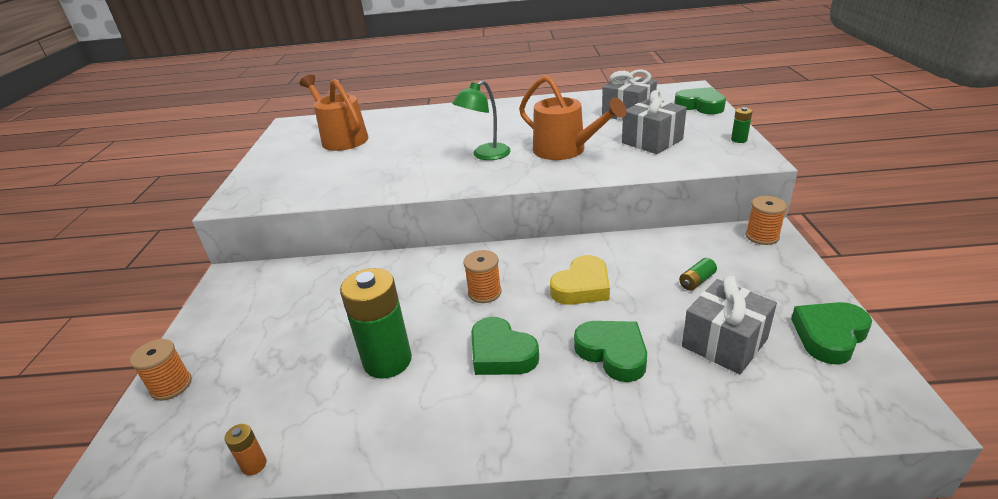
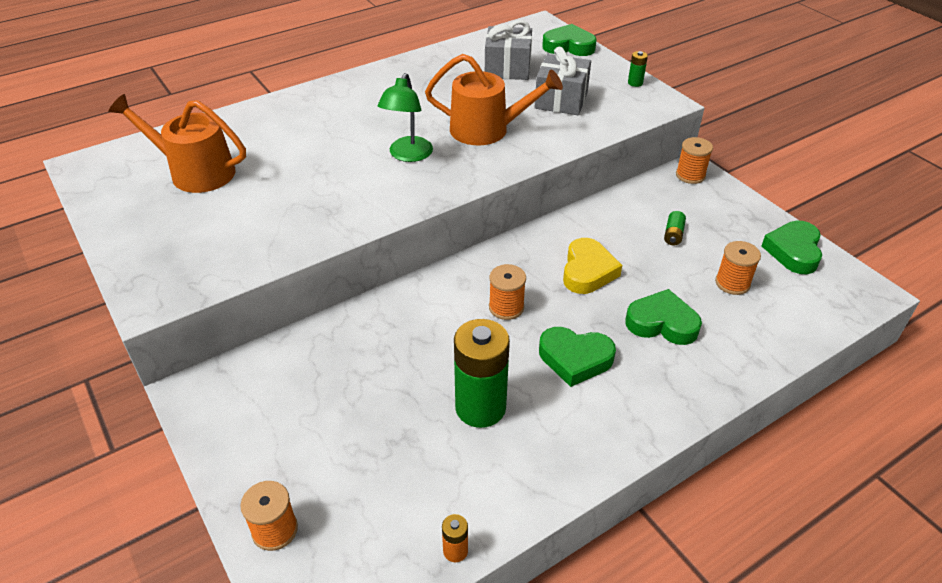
camera: 35 degrees left, 10 degrees up
grey gift [682,276,777,375] -> orange spool [715,241,761,295]

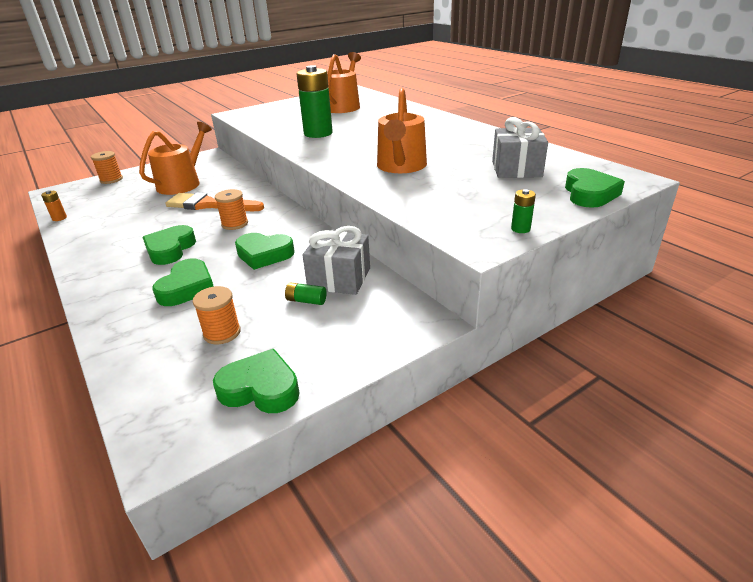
camera: 90 degrees right, 10 degrees down
green lamp [378,73,433,162] -> none
green battery [454,319,510,428] -> green battery moved to [297,65,333,138]
grey gift [535,47,591,115] -> grey gift moved to [303,226,370,295]
yellow heart [563,238,622,294] -> green heart [235,233,295,270]
orange spool [676,137,713,184] -> none
none -> orange watering can [139,122,212,195]
none -> orange brush [165,193,264,211]

